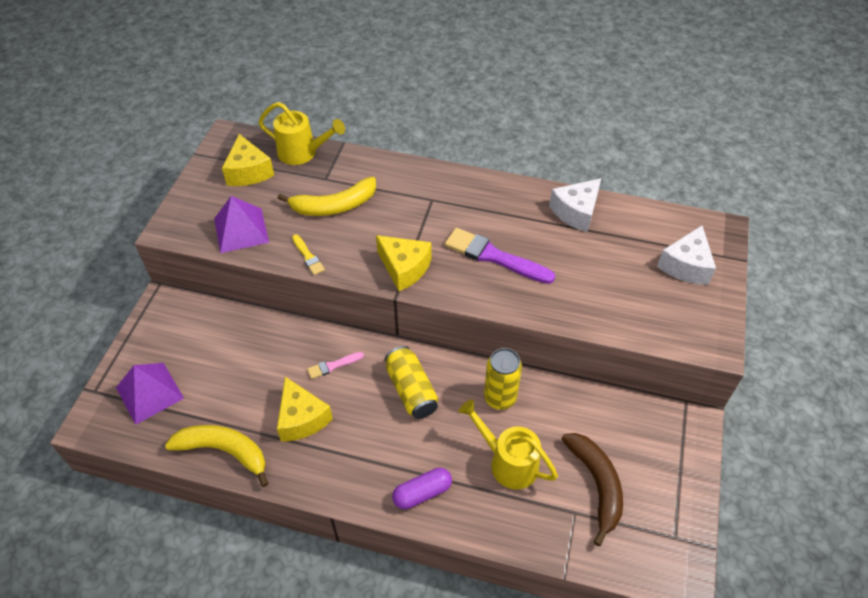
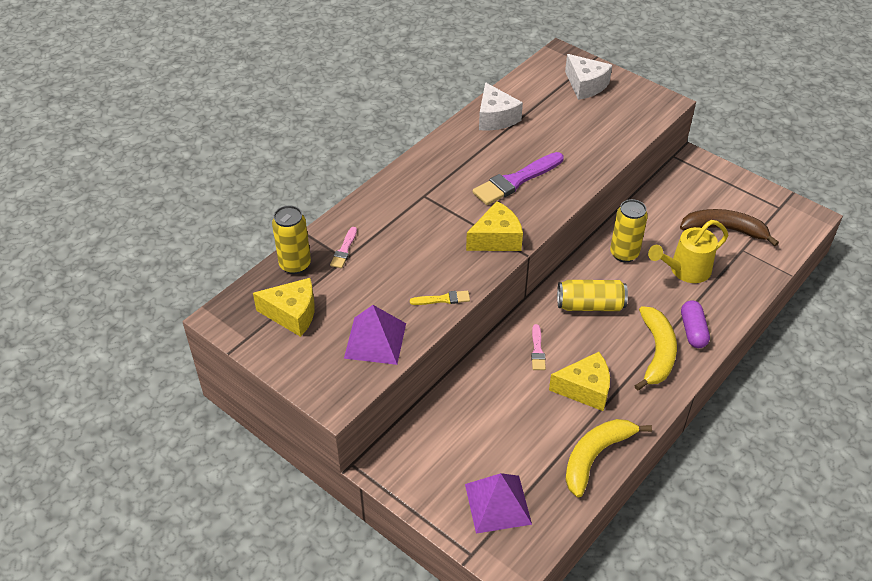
camera: 65 degrees left, 5 degrees down
yellow watering can [258,102,345,165] -> yellow can [272,206,311,274]
yellow banana [278,177,376,216] -> yellow banana moved to [634,306,677,391]
none -> pink brush [330,227,357,268]

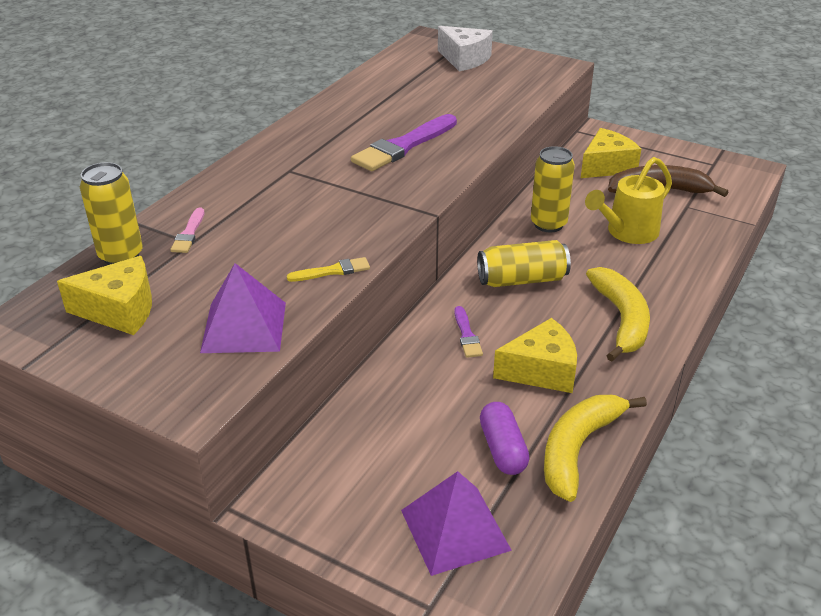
camera: 10 degrees left, 10 degrees down
yellow cheese [466,201,523,251] -> yellow cheese moved to [581,128,641,178]
white cheese [479,82,523,131] -> none
pink brush [531,324,546,370] -> purple brush [454,306,483,358]
purple capsule [681,300,710,348] -> purple capsule moved to [480,402,530,475]

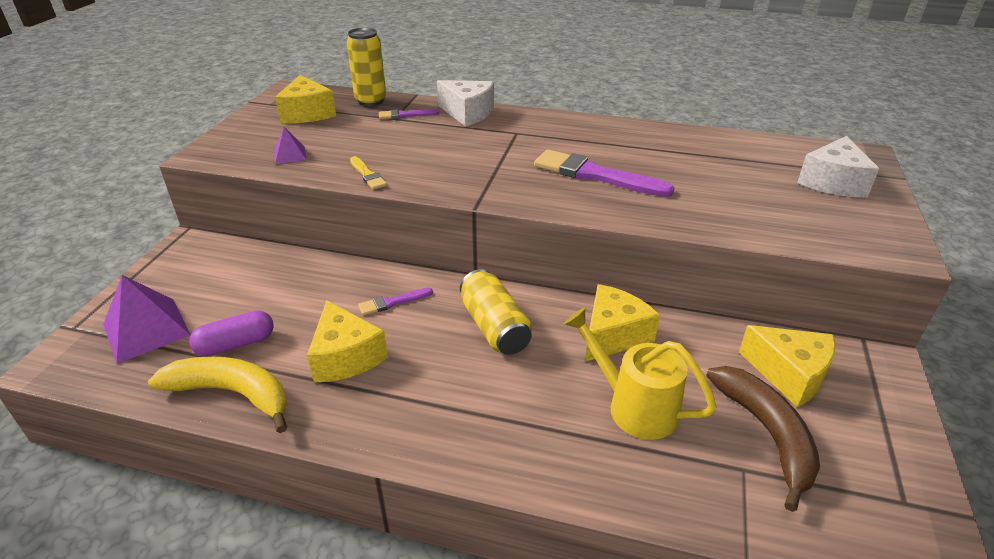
camera: 75 degrees right, 0 degrees up
pink brush [170,208,204,253] -> purple brush [379,109,439,119]
purple pyramid [200,263,286,353] -> purple pyramid [274,127,307,164], size x0.52
yellow can [531,146,575,232] -> yellow cheese [585,284,660,362]
yellow banana [586,267,650,361] -> none
none -> white cheese [437,80,494,127]

